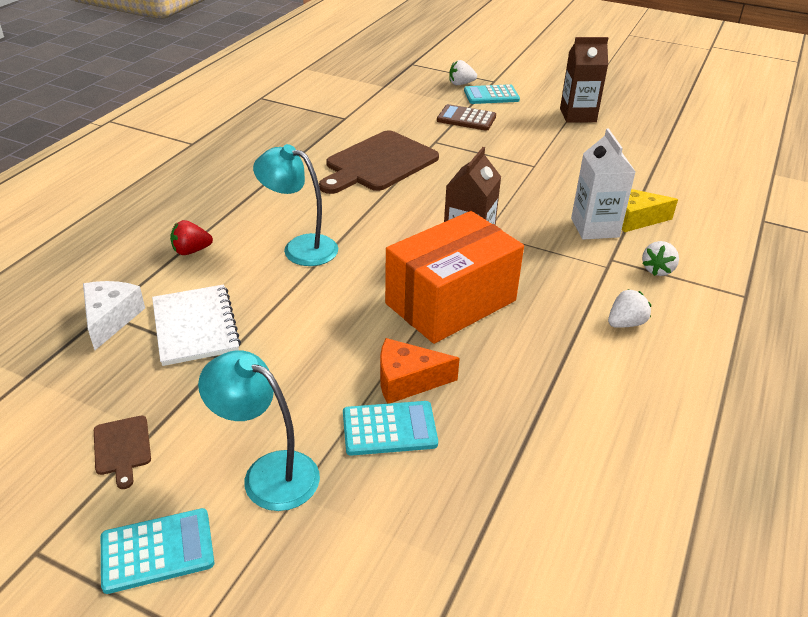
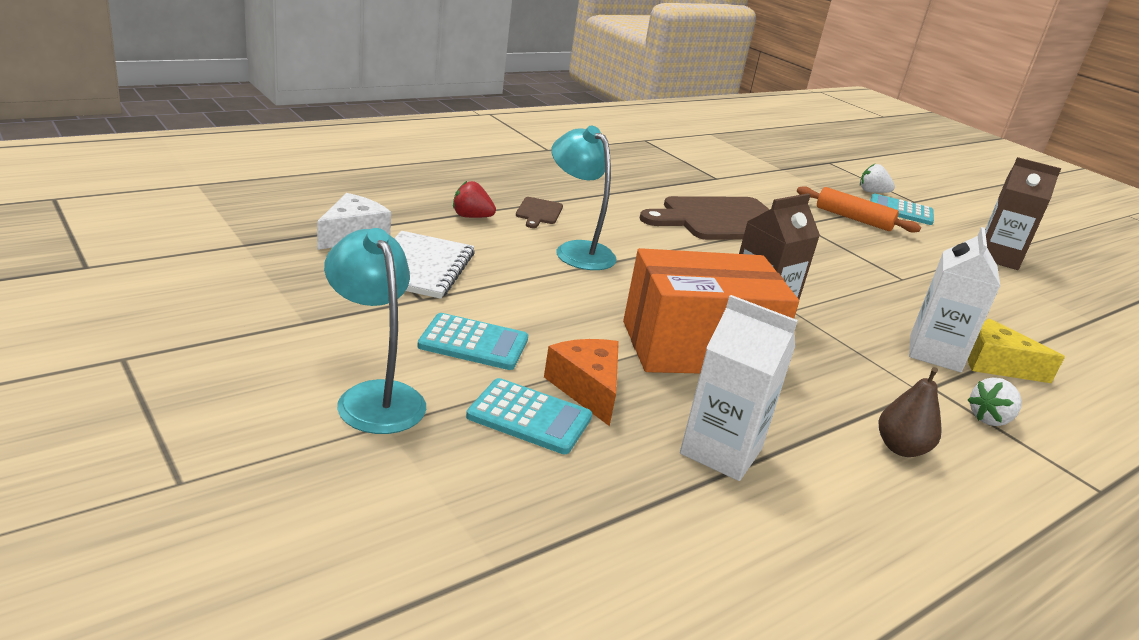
camera: 25 degrees right, 10 degrees down
brown cutting board [94,416,151,489] -> brown cutting board moved to [516,197,563,228]
turquoise calculator [101,508,214,594] -> turquoise calculator moved to [417,313,528,370]
orange cheese [380,338,460,404] -> orange cheese turned 45 degrees clockwise [544,339,619,426]
brown calculator [437,104,496,131] -> orange rolling pin [797,186,921,233]
white strawberry [608,289,651,328] -> brown pear [879,367,942,457]
none -> white carton [680,295,798,481]

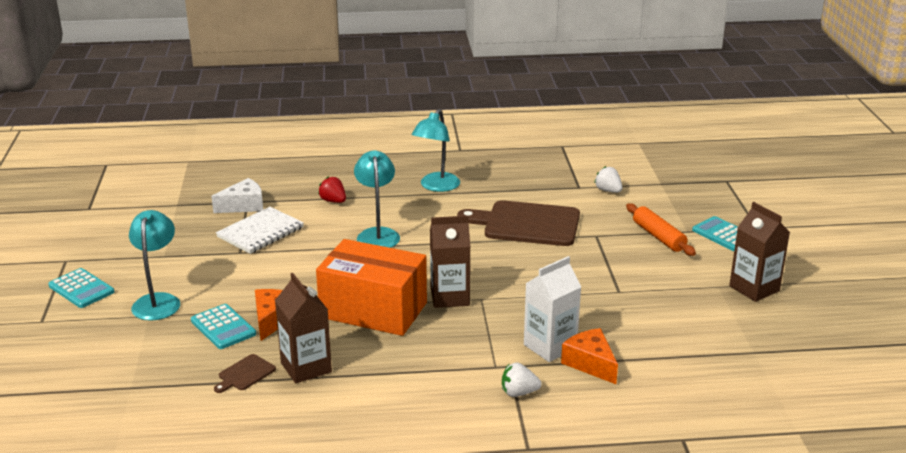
camera: 35 degrees right, 0 degrees up
turquoise calculator [417,313,528,370] -> turquoise calculator moved to [48,268,114,308]
brown cutting board [516,197,563,228] -> brown cutting board moved to [214,354,276,393]
white carton [680,295,798,481] -> brown carton [275,273,332,384]
white strawberry [860,164,895,193] -> white strawberry moved to [594,166,623,193]
brown pear [879,367,942,457] -> none
yellow cheese [968,318,1065,383] -> orange cheese [561,328,618,384]
none -> turquoise lamp [412,109,460,192]

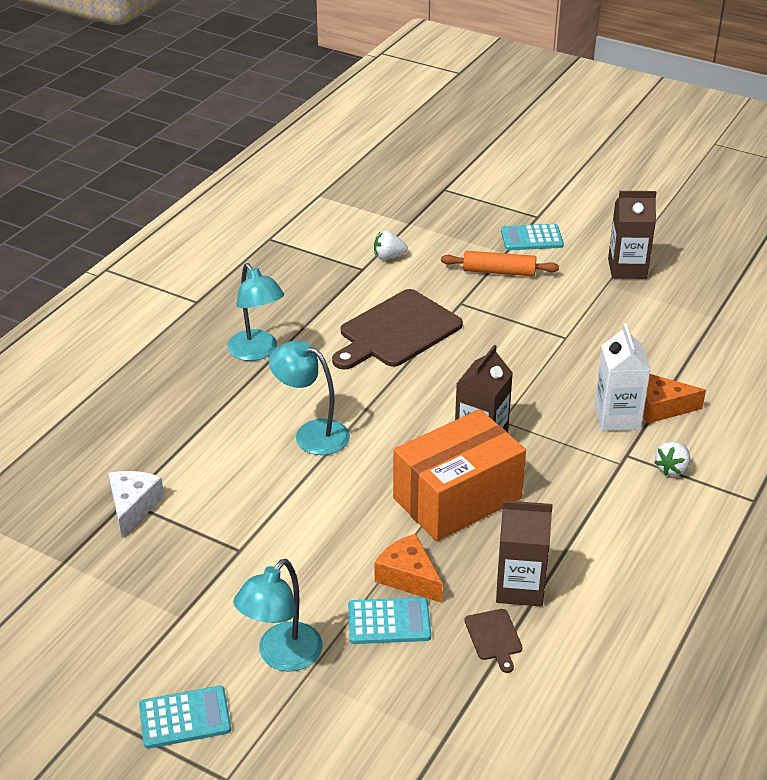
camera: 55 degrees left, 10 degrees up
turquoise lamp [129,210,180,321] -> turquoise lamp turned 90 degrees counterclockwise [233,559,323,672]
white notebook [216,207,304,254] -> none
red strawberry [318,176,346,203] -> none

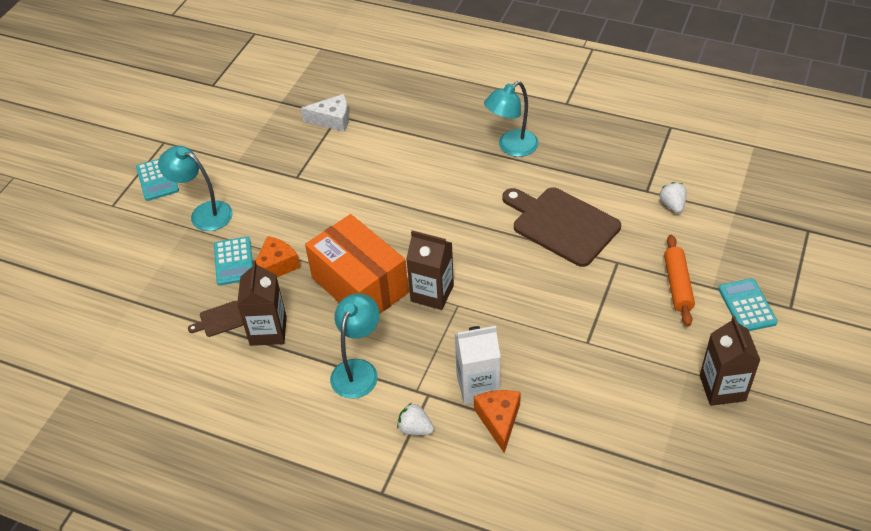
camera: 85 degrees right, 10 degrees up
turquoise lamp [269,341,350,455] -> turquoise lamp moved to [330,293,380,399]

